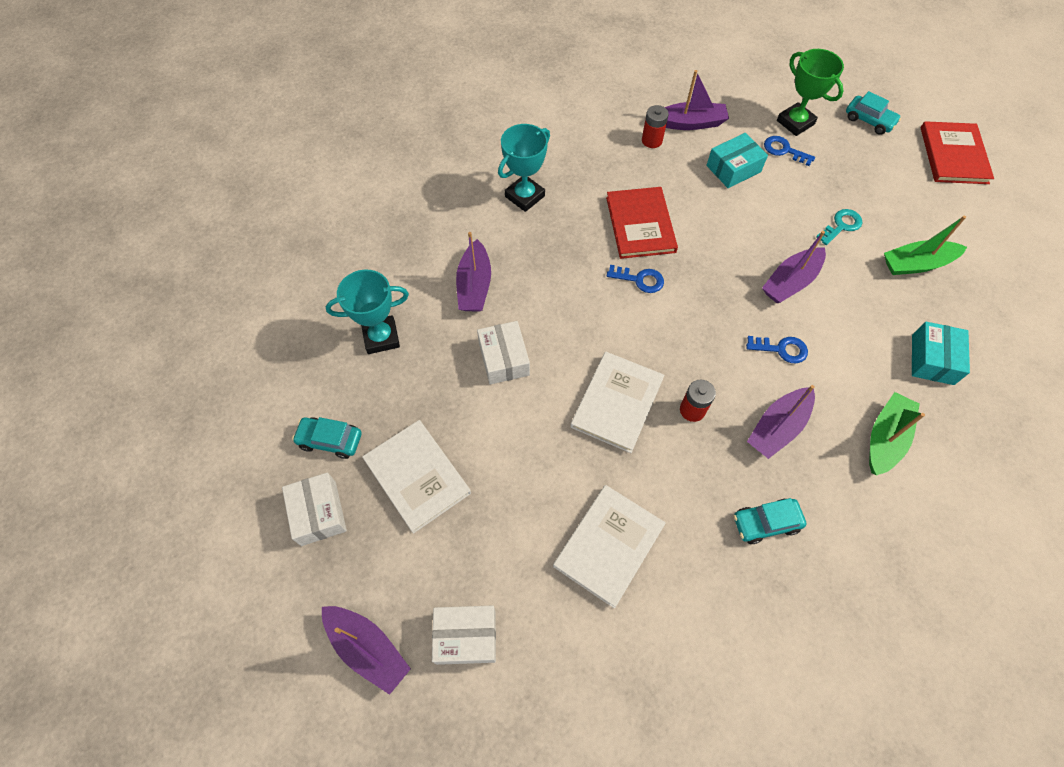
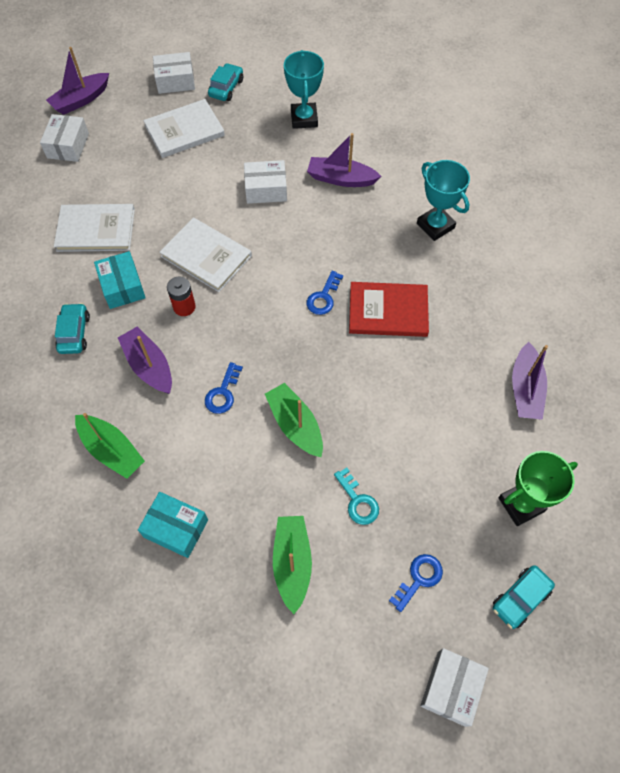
camera: 100 degrees right, 0 degrees up
white book [553,485,666,608] -> white book turned 45 degrees counterclockwise [54,204,135,252]
red battery [642,105,669,148] -> none
turquoise box [706,133,768,188] -> turquoise box moved to [94,251,146,309]
purple boat [762,231,826,303] -> green boat [265,383,323,458]
blue key [764,136,815,166] -> blue key moved to [389,554,443,612]
red book [921,121,994,184] -> white box [420,648,489,727]

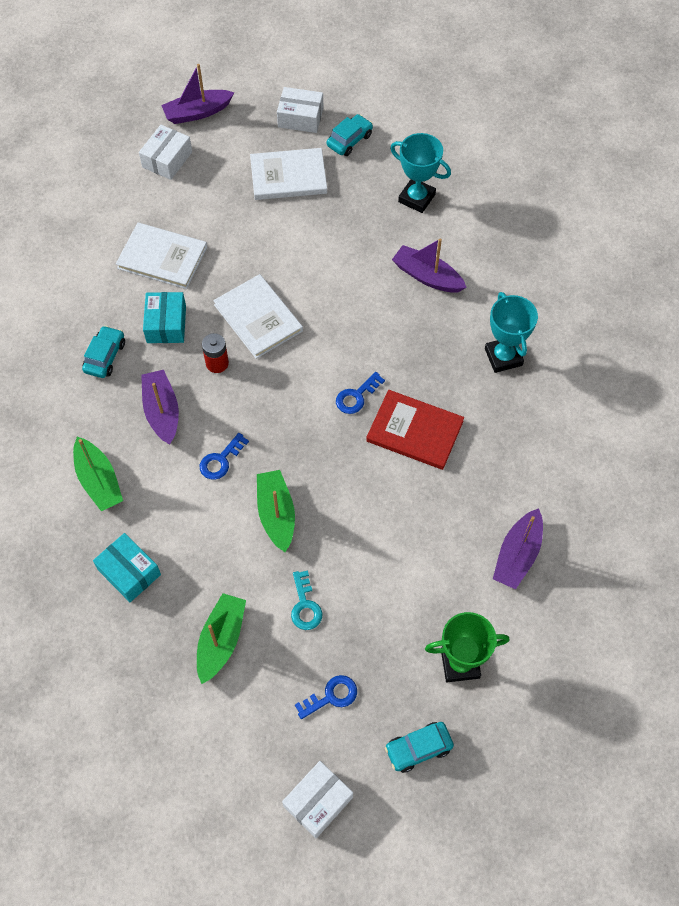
camera: 20 degrees right, 0 degrees up
white box [244,160,287,204] -> none
turquoise trophy [284,50,324,129] -> turquoise trophy turned 75 degrees counterclockwise [390,133,451,213]

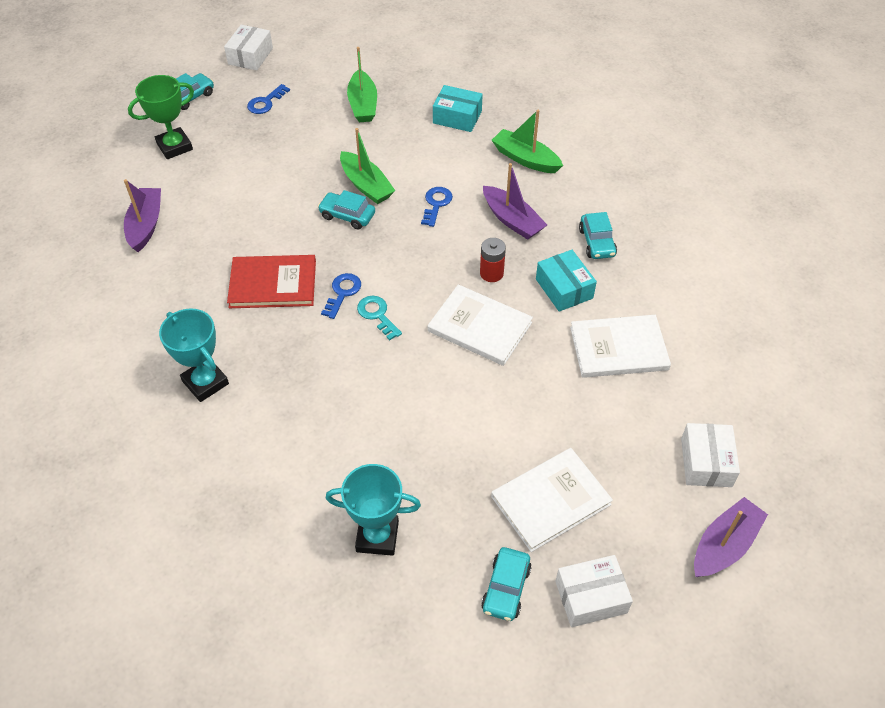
camera: 155 degrees right, 10 degrees down
turquoise key [291,570,323,630] -> turquoise key moved to [357,296,402,341]
purple boat [392,238,467,293] -> none
none -> turquoise car [318,190,375,229]

